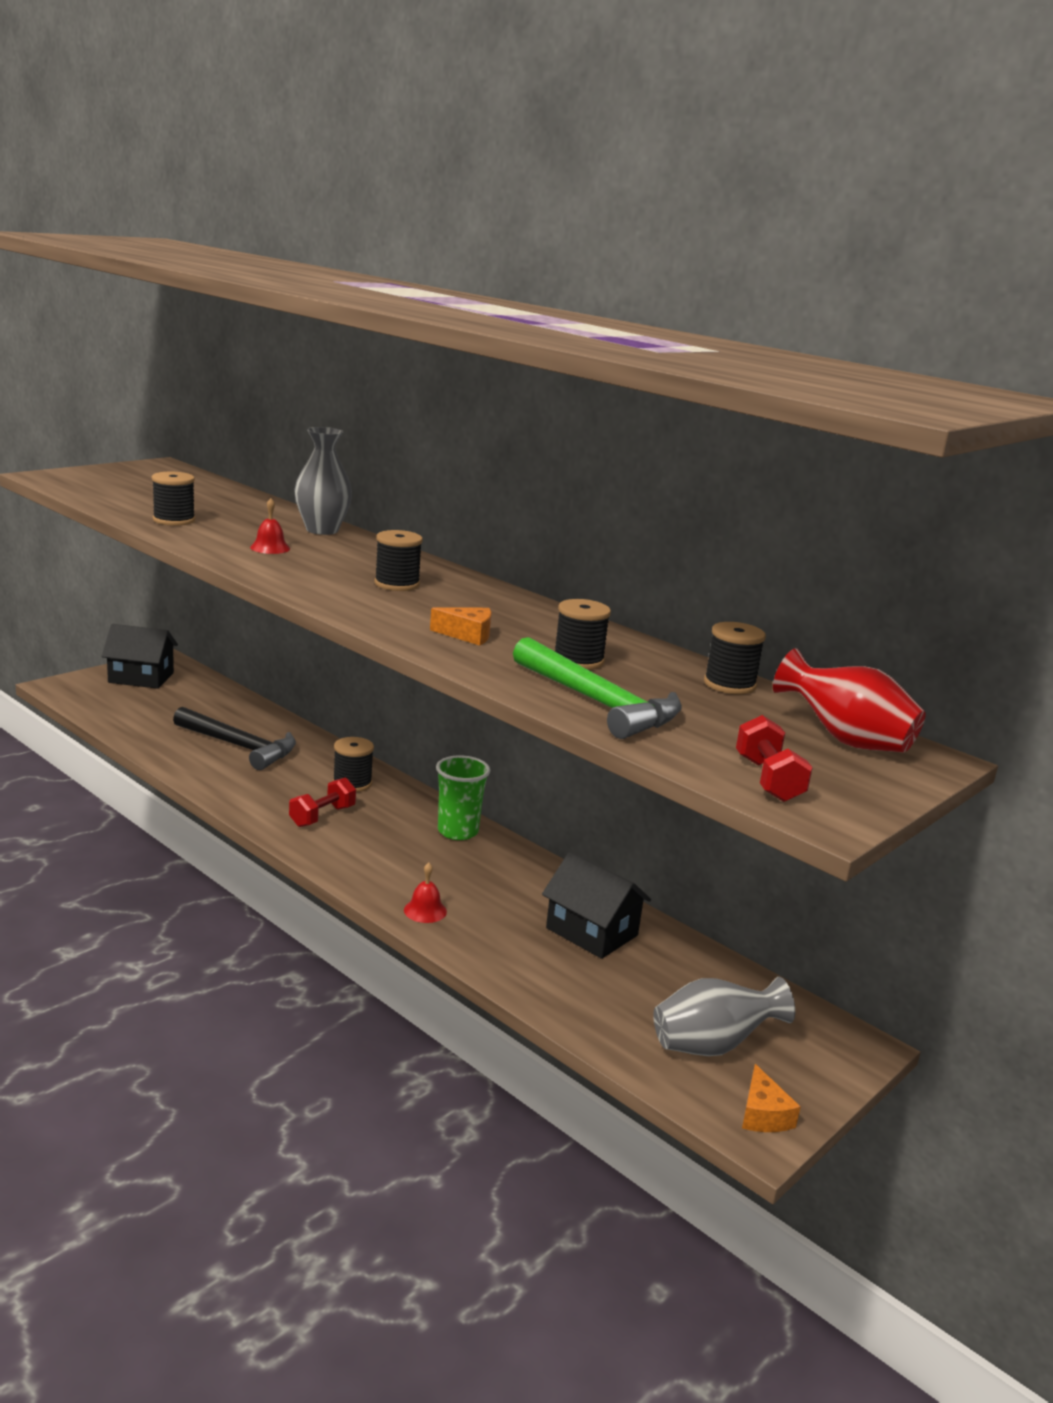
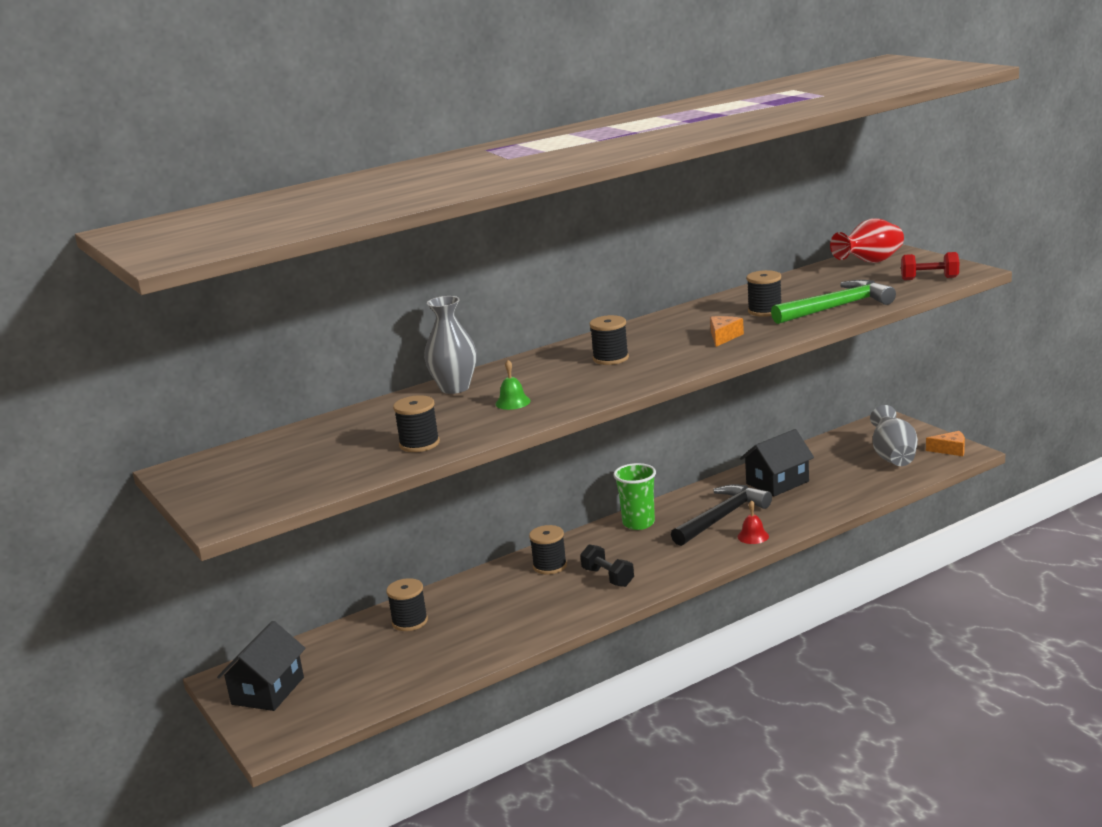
camera: 70 degrees left, 0 degrees up
black hammer [173,707,296,770] -> black hammer moved to [671,484,772,546]
red bell [250,498,290,554] -> green bell [495,360,531,410]
red dumbbell [289,778,356,827] -> black dumbbell [580,544,634,587]
black spool [704,622,766,694] -> black spool moved to [386,578,428,631]

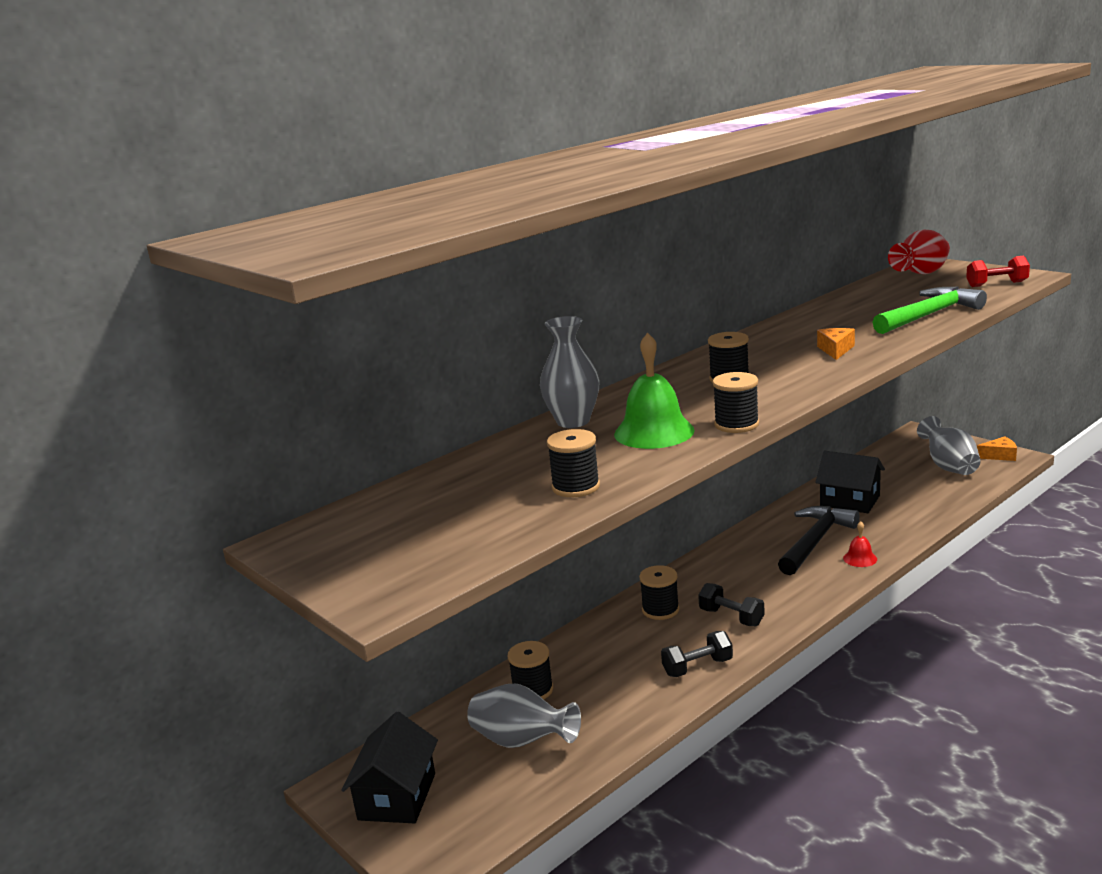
camera: 10 degrees left, 0 degrees up
green bell [495,360,531,410] -> green bell [614,333,695,449], size x1.98
green cup [613,463,656,530] -> none
black house [740,429,814,497] -> black house turned 75 degrees clockwise [815,451,885,513]
black spool [747,270,781,317] -> black spool moved to [713,372,759,433]
none -> grey vase [467,684,581,748]
none -> black dumbbell [661,631,733,677]

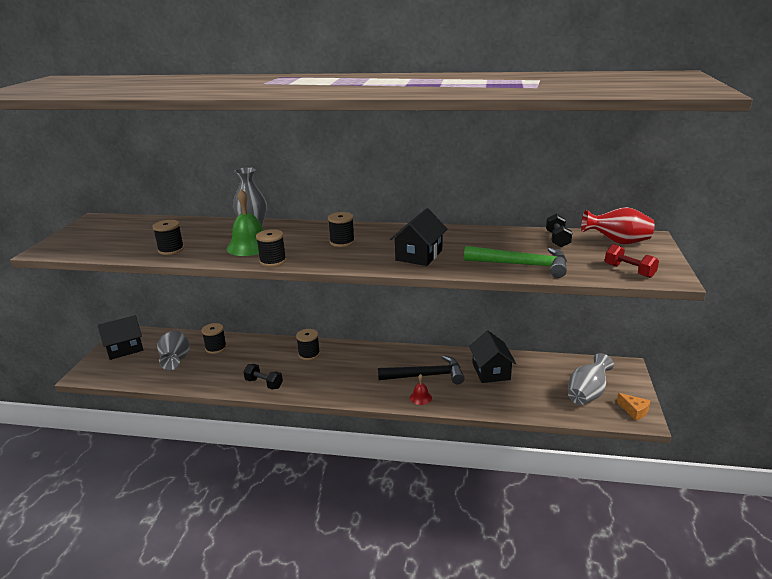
camera: 50 degrees right, 5 degrees up
black dumbbell [698,583,765,626] -> black dumbbell moved to [546,214,572,247]
orange cheese [817,328,855,360] -> black house [390,208,447,266]

